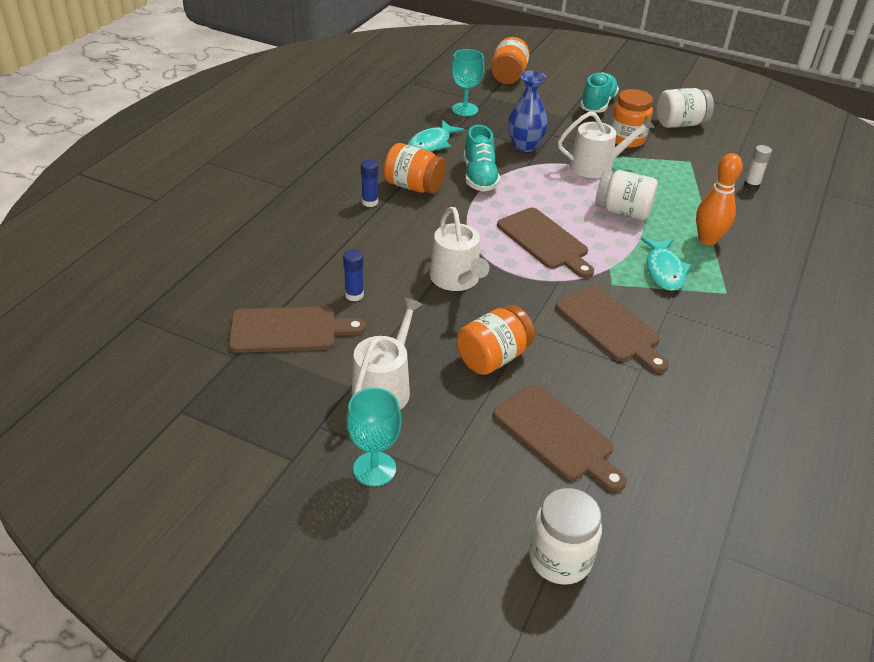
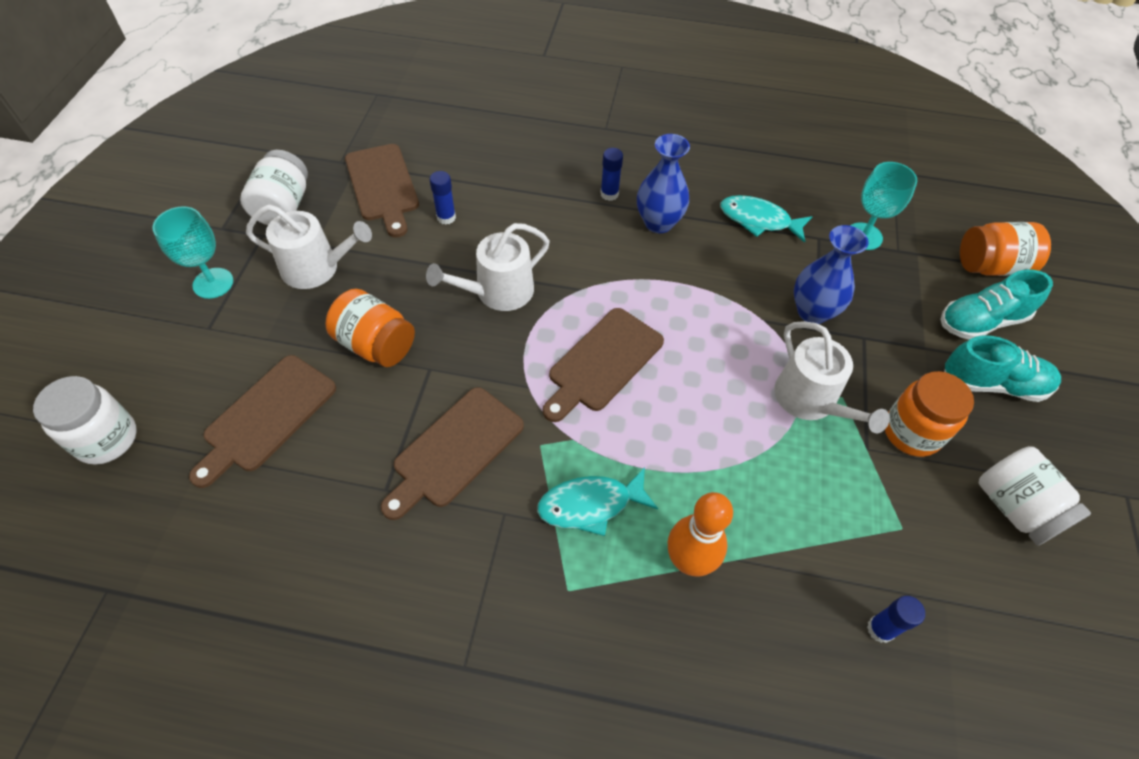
camera: 75 degrees right, 15 degrees up
orange jar [384,143,446,194] -> blue vase [637,134,690,233]
turquoise shoe [464,125,500,192] -> turquoise shoe moved to [940,270,1053,340]
white jar [595,170,658,220] -> white jar moved to [240,150,308,225]
white glue stick [744,145,772,190] -> blue glue stick [867,596,925,643]

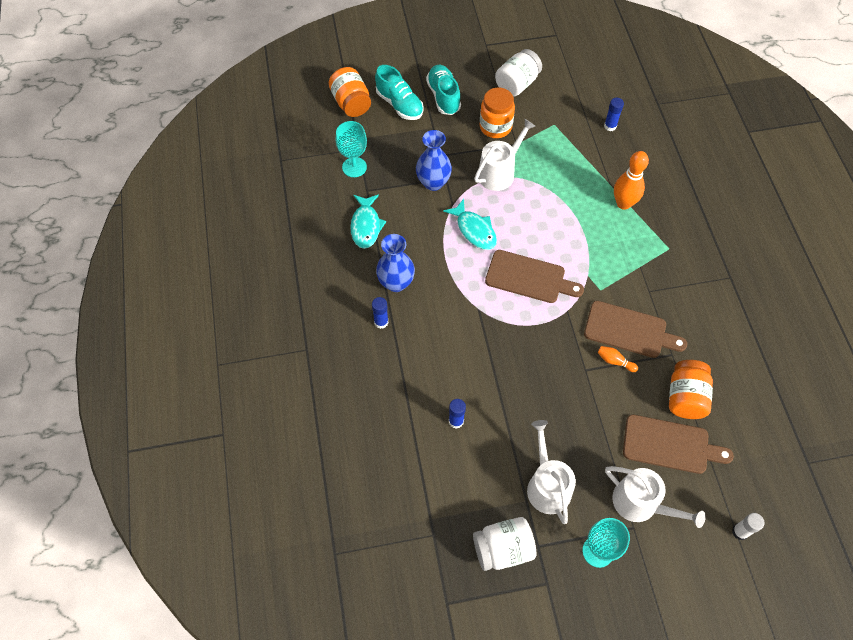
camera: 110 degrees left, 5 degrees up
white jar [33,376,137,465] -> white glue stick [732,513,764,540]
orange jar [326,289,415,367] -> orange jar moved to [669,360,713,419]
brown cutting board [345,144,419,238] -> none
white watering can [426,223,550,311] -> white watering can moved to [605,466,706,528]
turquoise fish [537,467,658,536] -> turquoise fish moved to [443,199,497,250]
none -> orange bowling pin [597,346,638,372]

